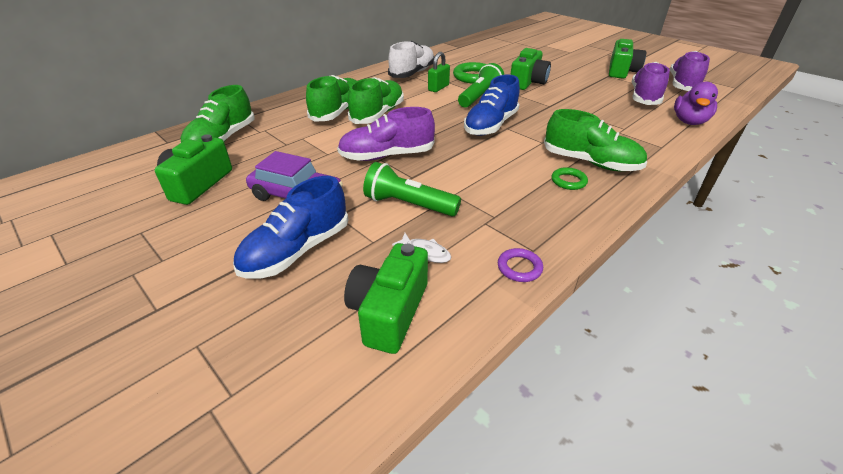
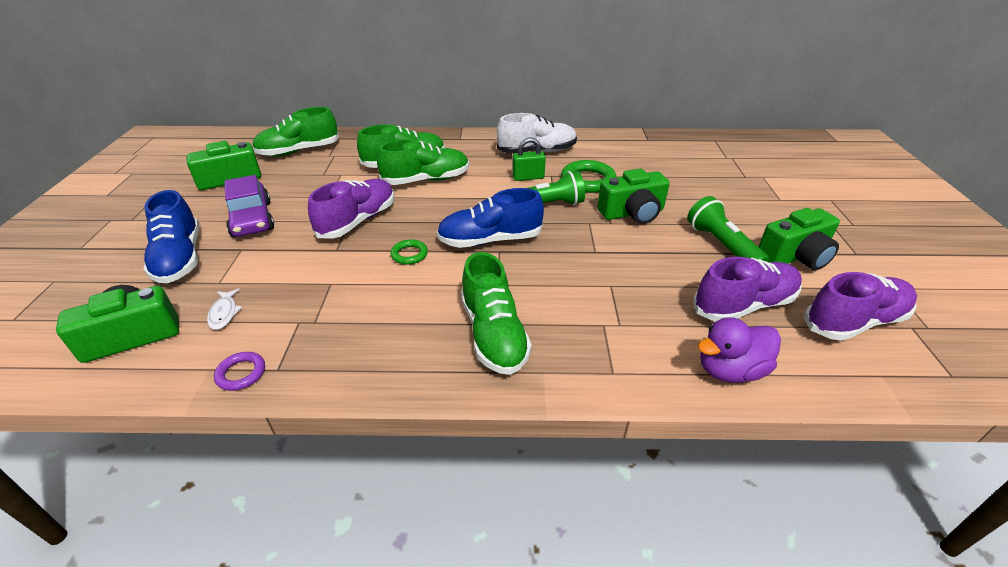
camera: 45 degrees right, 0 degrees up
blue shoe [233,176,348,279] -> blue shoe turned 105 degrees counterclockwise [143,190,199,283]
purple shoe [337,107,435,161] -> purple shoe turned 90 degrees clockwise [308,179,394,239]
green flashlight [363,162,461,216] -> green flashlight moved to [687,196,769,262]
green ring [552,167,588,190] -> green ring moved to [391,239,428,265]

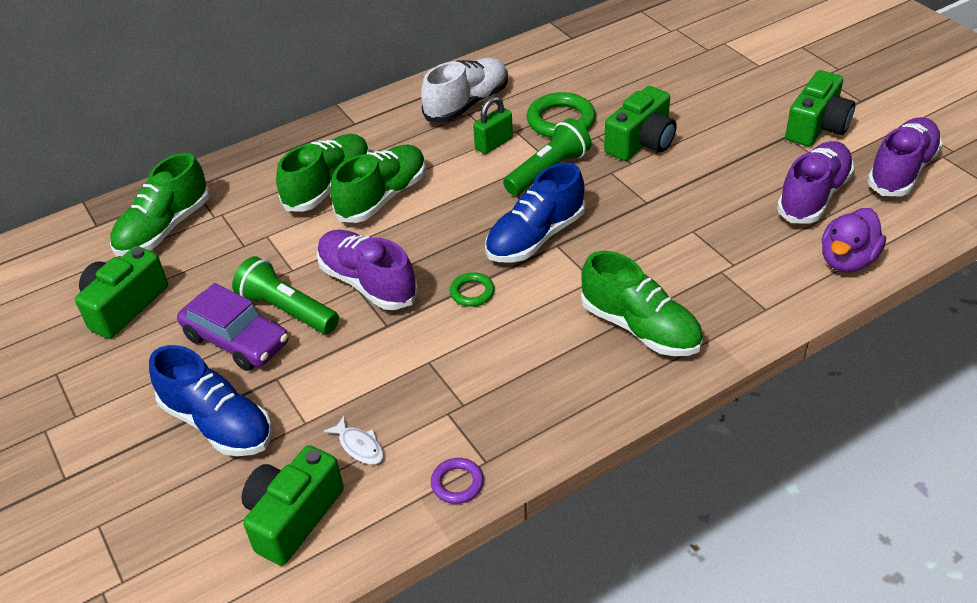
camera: 30 degrees left, 5 degrees up
purple shoe [308,179,394,239] -> purple shoe turned 45 degrees counterclockwise [317,230,418,310]
green flashlight [687,196,769,262] -> green flashlight moved to [232,256,339,334]

